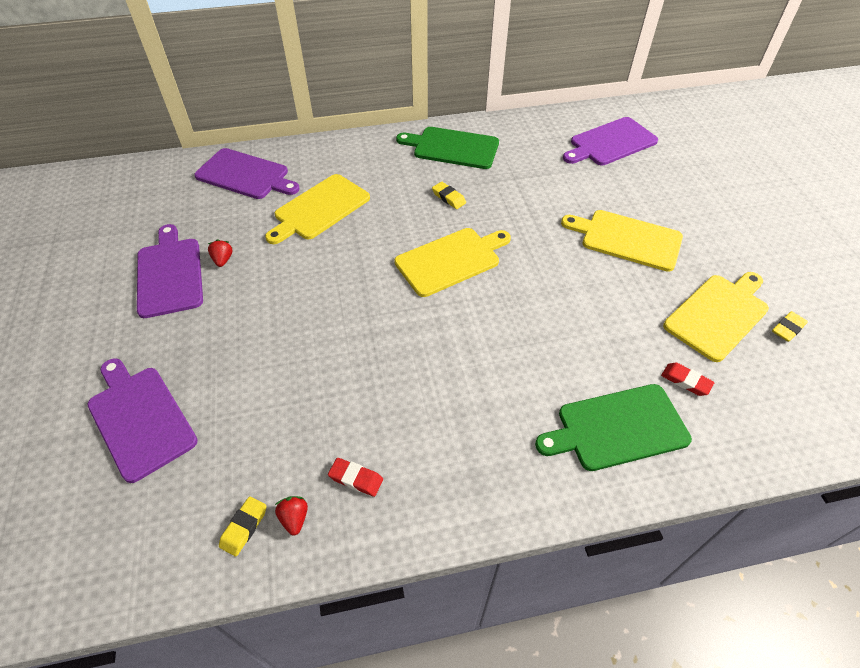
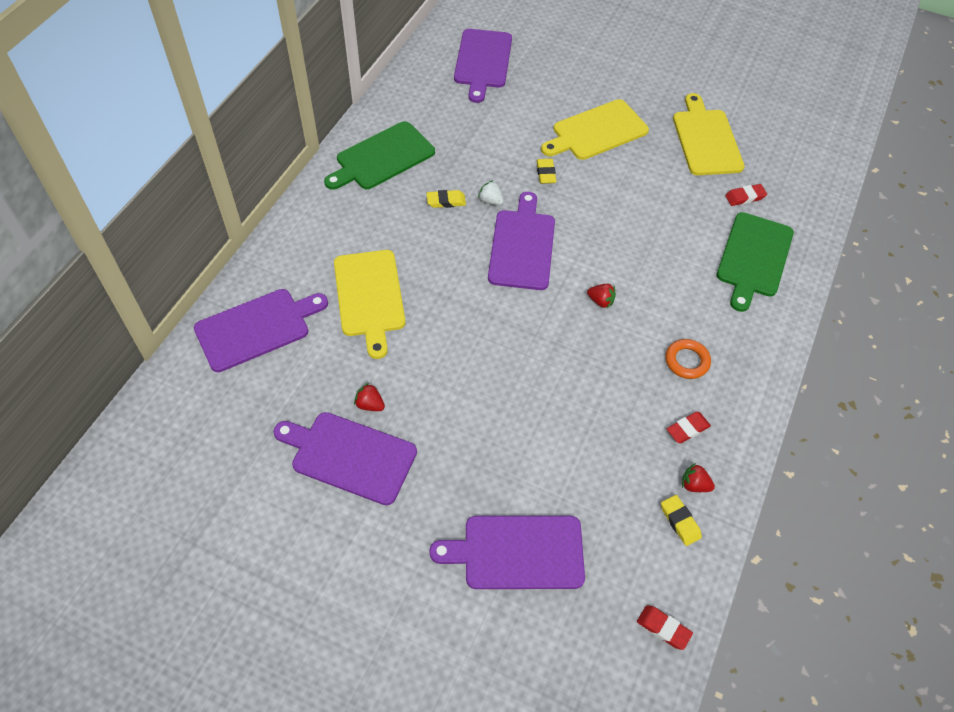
camera: 55 degrees left, 5 degrees up
yellow cutting board [394,228,511,297] -> purple cutting board [488,192,555,290]
yellow eraser [772,311,808,342] -> yellow eraser moved to [537,159,556,184]
none -> white strawberry [478,180,504,205]
none -> red strawberry [587,284,616,308]
none -> red eraser [637,605,693,650]
none -> orange ring [665,339,711,379]

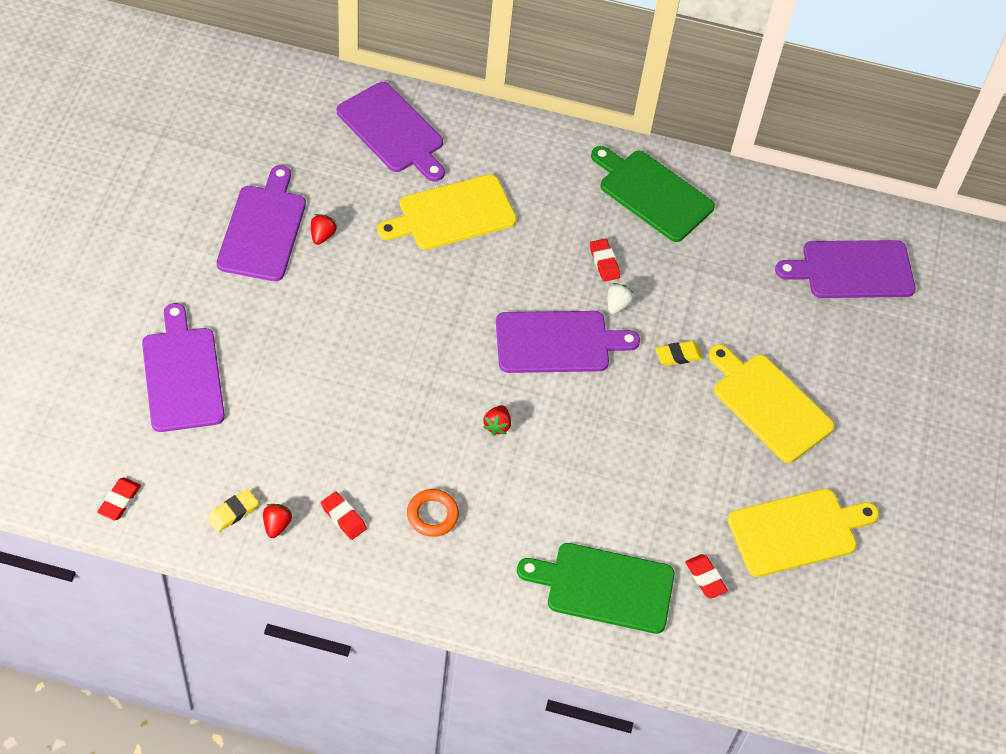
camera: 75 degrees right, 0 degrees up
yellow eraser [427,190,466,208] -> red eraser [590,239,620,282]

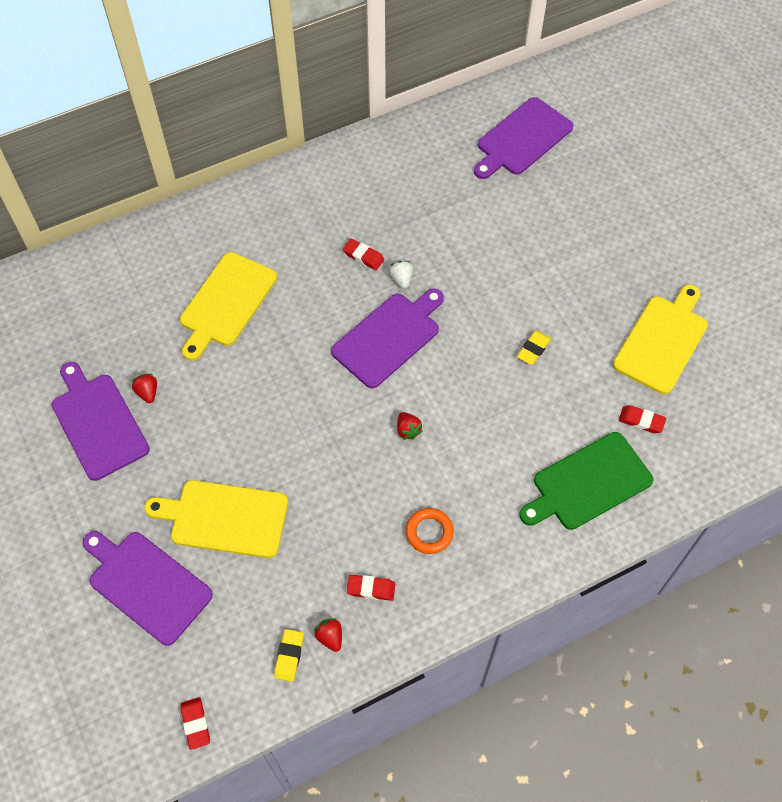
camera: 35 degrees left, 5 degrees up
purple cutting board [337,82,445,182] -> none
green cutting board [591,146,715,242] -> none
yellow eraser [655,341,703,366] -> yellow eraser moved to [517,331,551,365]
yellow cutting board [709,345,834,463] -> yellow cutting board moved to [144,480,288,558]

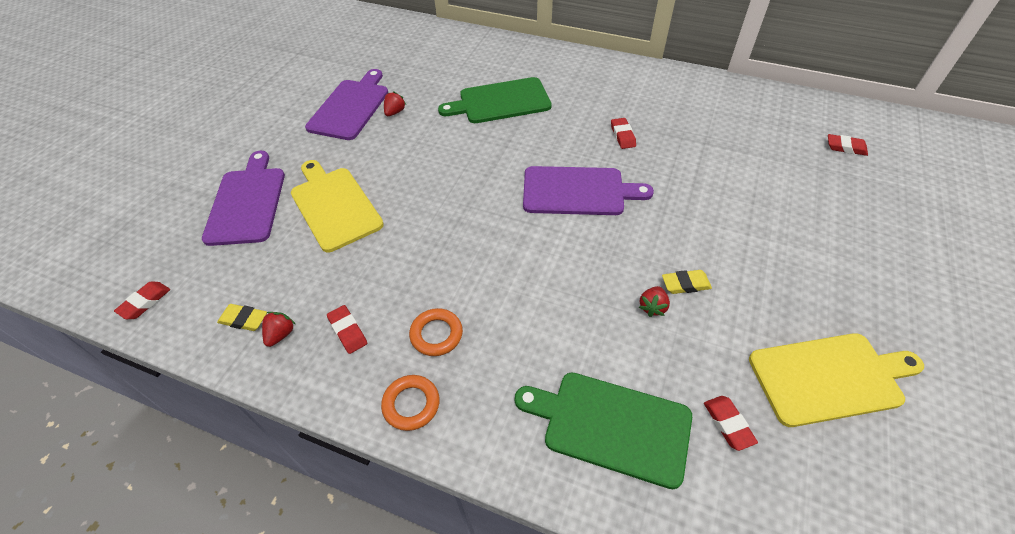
camera: 50 degrees right, 10 degrees down
yellow cutting board [180,252,277,361] -> green cutting board [438,77,552,123]
yellow eraser [274,629,304,682] -> yellow eraser turned 45 degrees clockwise [217,304,267,331]
white strawberry [389,261,413,289] -> none
red strawberry [397,412,423,440] -> red strawberry moved to [639,286,670,317]
purple cutting board [474,97,573,179] -> red eraser [828,134,868,156]
none -> orange ring [381,375,440,431]

